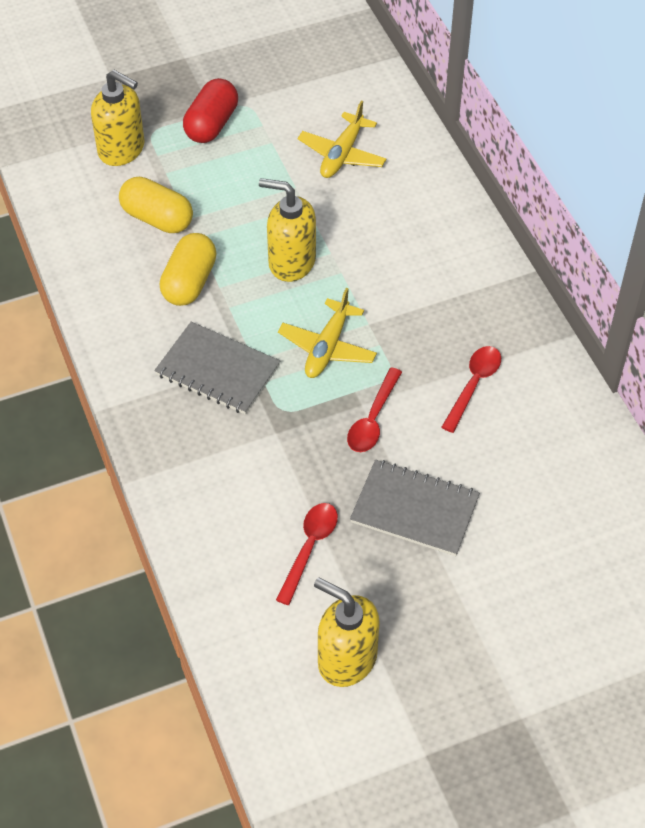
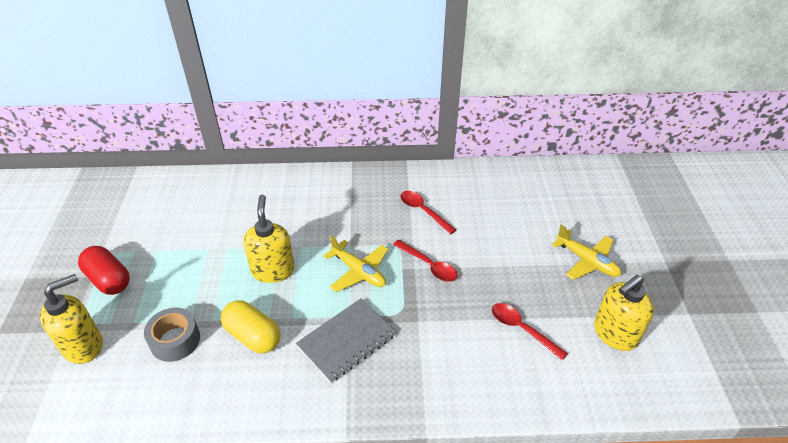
camera: 70 degrees left, 10 degrees down
yellow capsule [119,177,193,233] -> grey tape [144,308,200,362]
yellow soap dispenser [259,178,316,282] -> yellow soap dispenser turned 135 degrees clockwise [243,195,295,283]
yellow plane [298,100,386,178] -> yellow plane moved to [552,225,621,280]
grey notebook [350,460,480,556] -> none

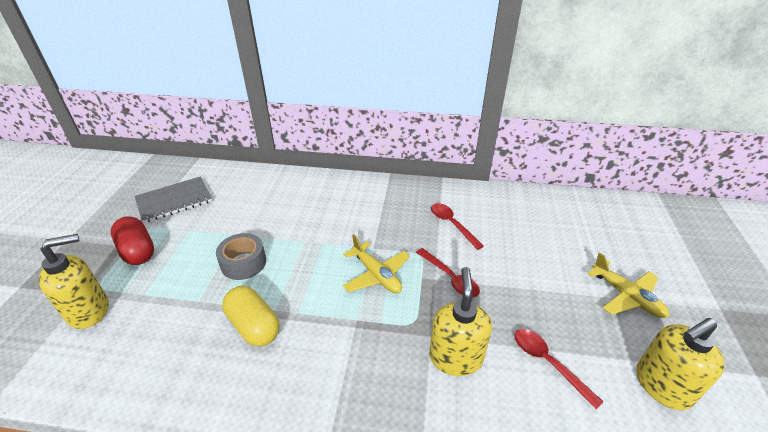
camera: 10 degrees right, 5 degrees down
grey tape [144,308,200,362] -> grey tape moved to [216,233,266,280]
yellow soap dispenser [243,195,295,283] -> yellow soap dispenser moved to [429,267,492,376]
grey notebook [296,298,396,383] -> grey notebook moved to [134,176,212,223]

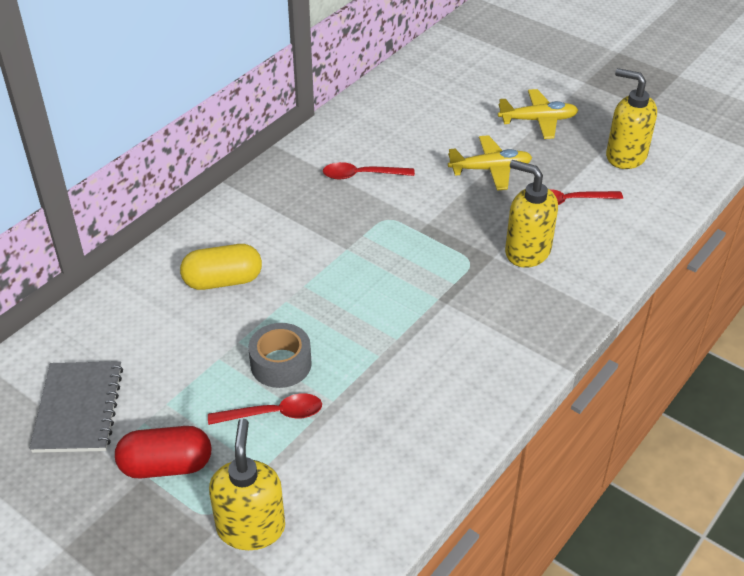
camera: 60 degrees left, 5 degrees up
yellow capsule [222,286,280,346] -> yellow capsule moved to [180,244,262,290]
yellow plane [343,234,410,293] -> yellow plane moved to [448,135,532,191]
red spoon [416,248,480,297] -> red spoon moved to [208,393,322,425]
yellow soap dispenser [636,318,725,410] -> yellow soap dispenser turned 120 degrees clockwise [606,68,657,169]

